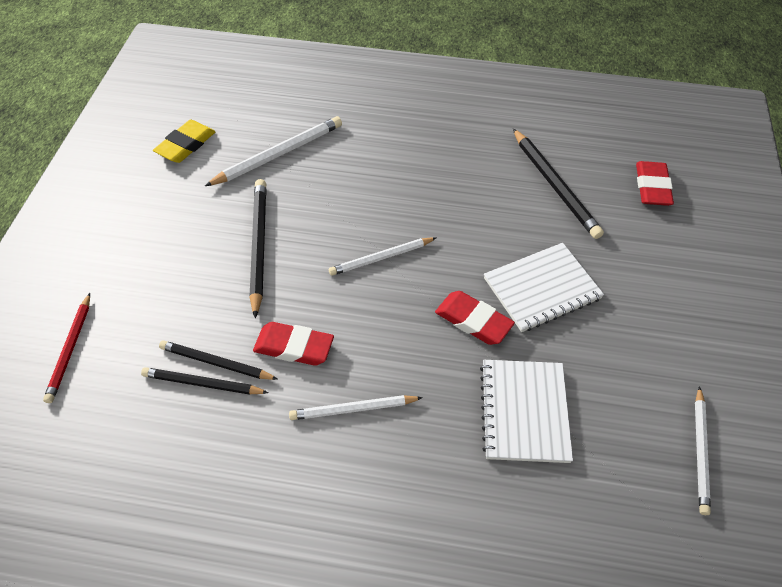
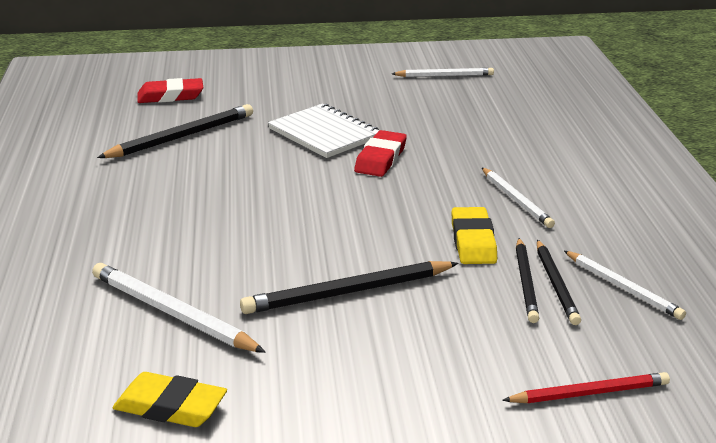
camera: 105 degrees left, 25 degrees down
red eraser [253,322,334,366] -> yellow eraser [451,207,497,264]
white pencil [329,237,436,276] -> white pencil moved to [564,251,686,320]
white notebook [480,360,573,463] -> none

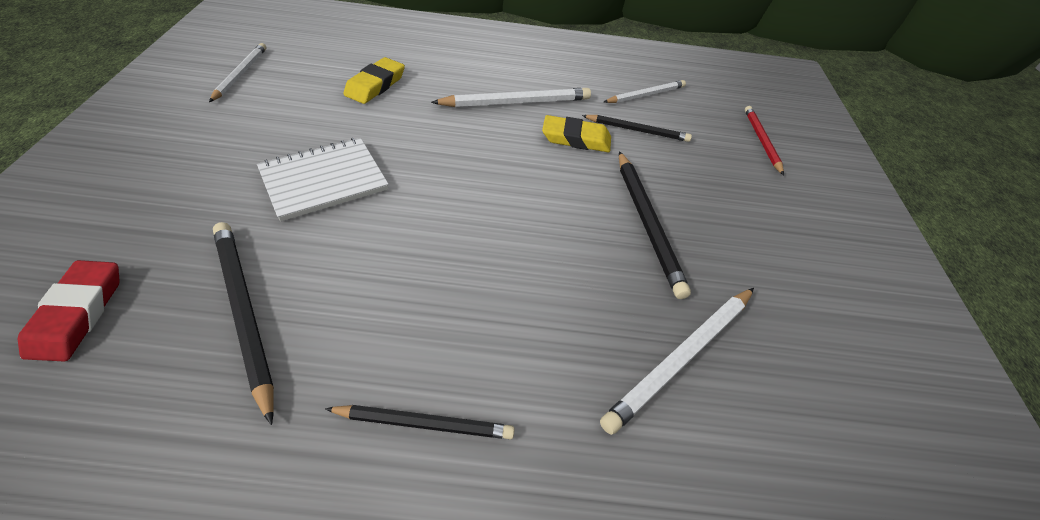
camera: 85 degrees left, 20 degrees up
yellow eraser [112,372,227,427] -> yellow eraser moved to [343,57,405,104]
red eraser [354,130,407,177] -> none
white pencil [482,168,555,228] -> white pencil [431,88,591,107], size x1.51
black pencil [537,240,581,325] -> black pencil moved to [325,405,515,439]

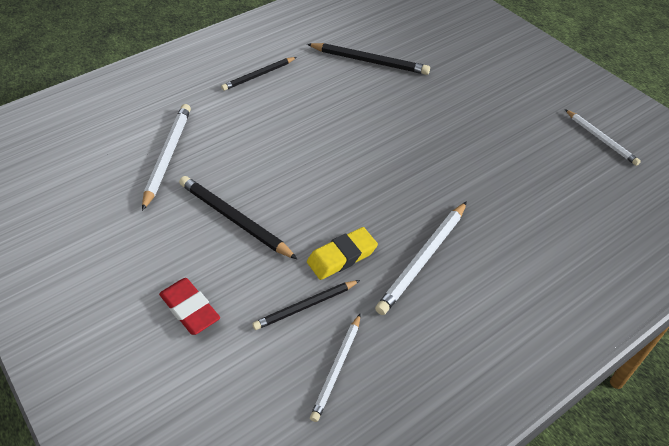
camera: 145 degrees right, 0 degrees up
red eraser [18,260,120,362] -> red eraser moved to [159,278,220,335]
white notebook [257,138,389,221] -> none
yellow eraser [343,57,405,104] -> none
red pencil [745,106,784,175] -> none

